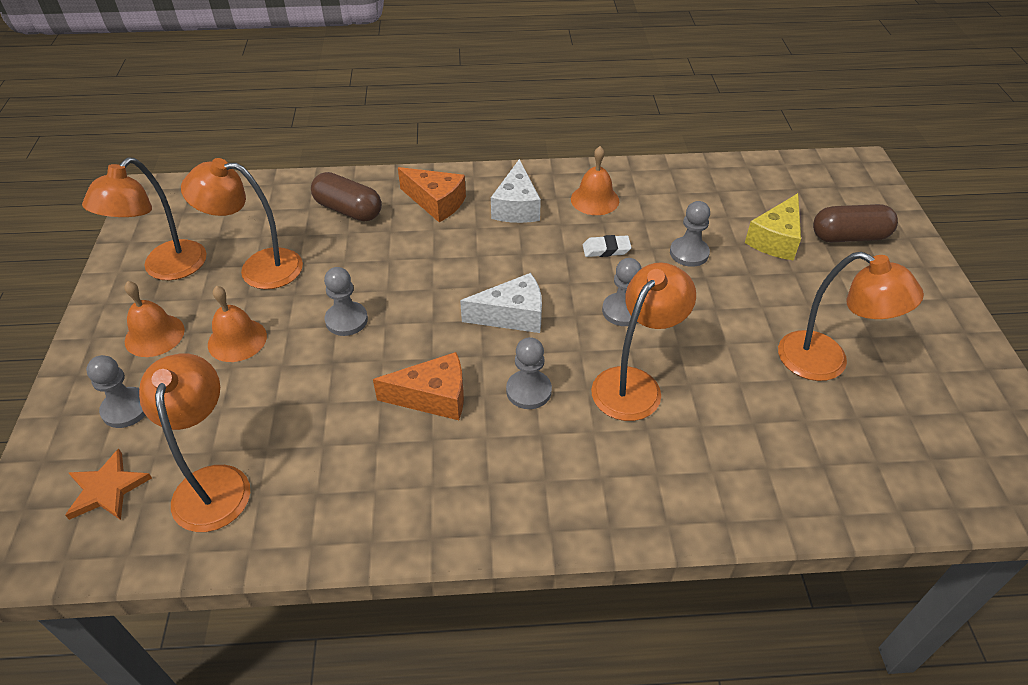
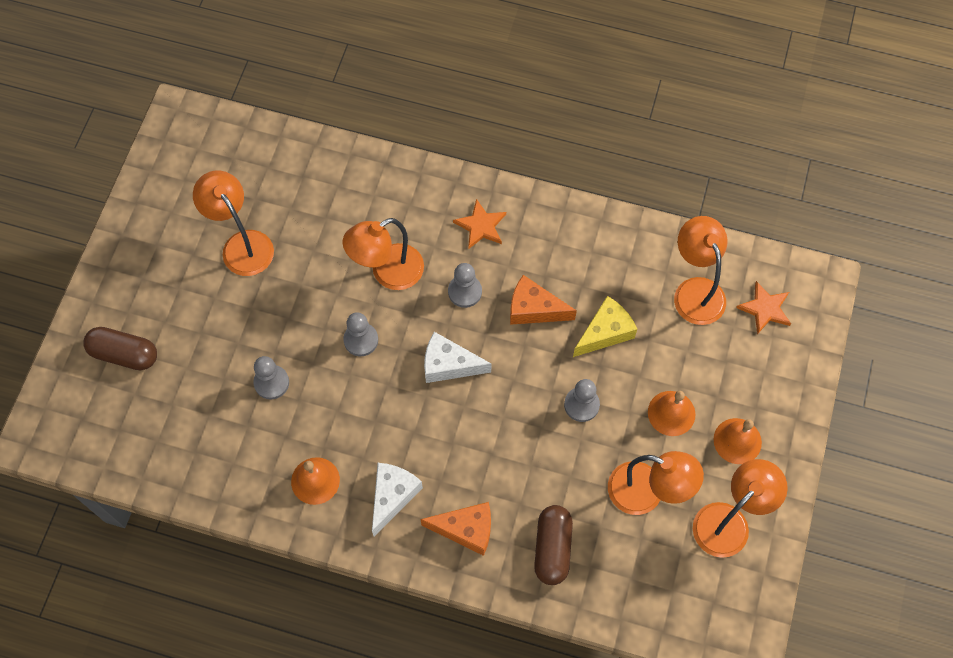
camera: 160 degrees left, 20 degrees up
grey pawn [86,355,146,428] -> none
orange lamp [139,354,250,532] -> orange lamp turned 150 degrees clockwise [674,216,728,325]
brown capsule [311,172,382,222] -> brown capsule turned 45 degrees clockwise [534,505,573,585]
orange cheese [398,167,466,222] -> orange cheese turned 135 degrees clockwise [420,502,491,556]
white eraser [583,235,632,257] -> none
yellow cheese [745,193,801,261] -> yellow cheese moved to [573,296,637,357]
none -> orange star [453,199,506,249]

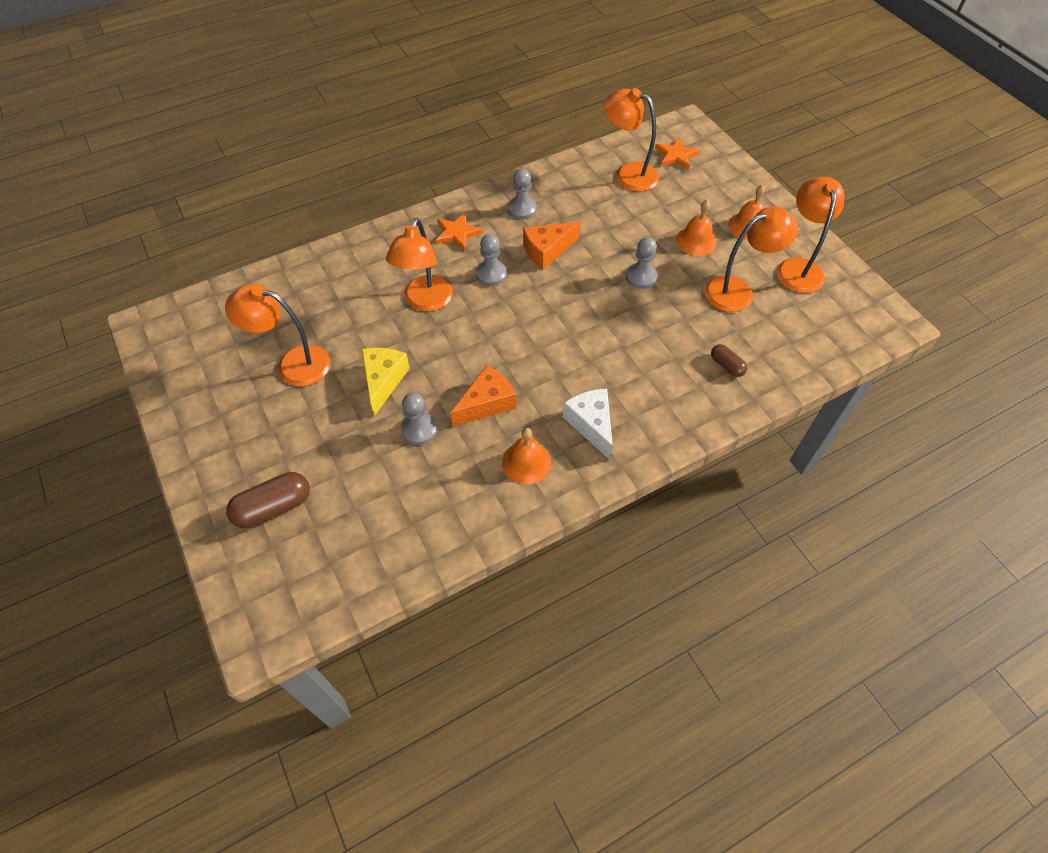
camera: 45 degrees left, 10 degrees down
grey pawn [343,312,378,356] -> grey pawn moved to [508,169,537,220]
orange cheese [420,502,491,556] -> orange cheese moved to [451,365,516,427]
white cheese [424,332,492,383] -> none
brown capsule [534,505,573,585] -> brown capsule [711,344,747,377], size x0.57
yellow cheese [573,296,637,357] -> yellow cheese moved to [362,348,410,416]

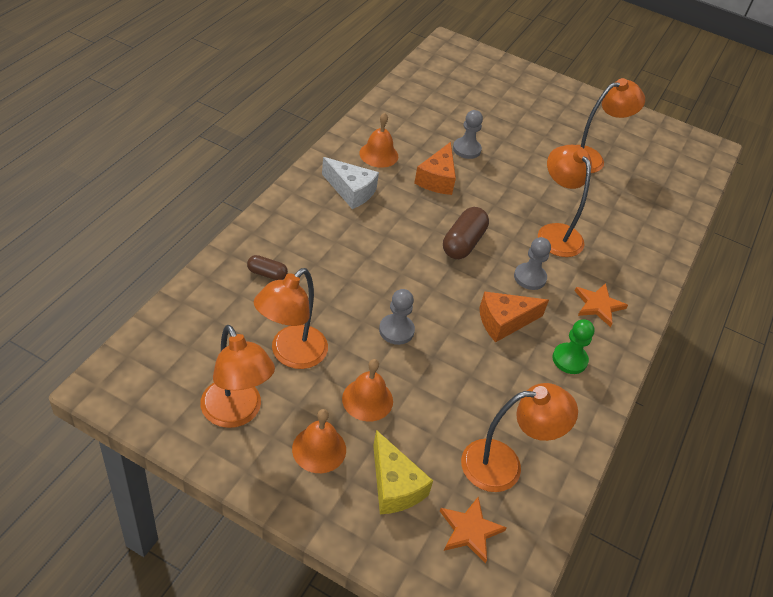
camera: 140 degrees right, 10 degrees down
brown capsule [226,472,310,528] -> brown capsule moved to [443,207,489,259]
yellow cheese [362,348,410,416] -> yellow cheese moved to [373,430,433,514]
grey pawn [508,169,537,220] -> green pawn [552,319,595,374]
orange cheese [523,221,581,269] -> orange cheese turned 135 degrees counterclockwise [479,291,549,342]

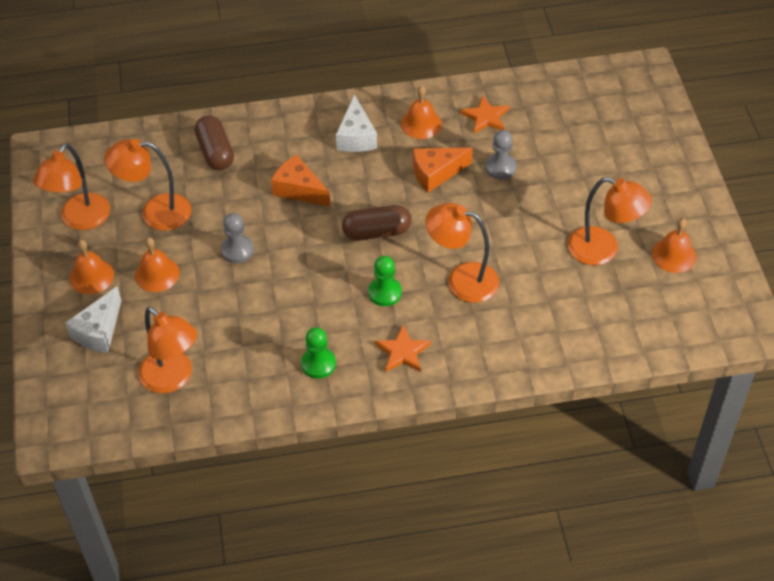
camera: 60 degrees right, 5 degrees up
brown capsule [247,255,288,280] -> brown capsule [194,115,234,170], size x1.76
yellow cheese [373,430,433,514] -> white cheese [65,286,121,353]
orange star [440,497,507,564] -> orange star moved to [461,96,509,133]
orange cheese [479,291,549,342] -> orange cheese moved to [271,155,330,206]
grey pawn [514,237,551,290] -> green pawn [368,256,402,306]
orange lamp [538,145,592,257] -> orange lamp turned 105 degrees counterclockwise [425,203,499,303]
none -> orange bell [652,218,697,273]

